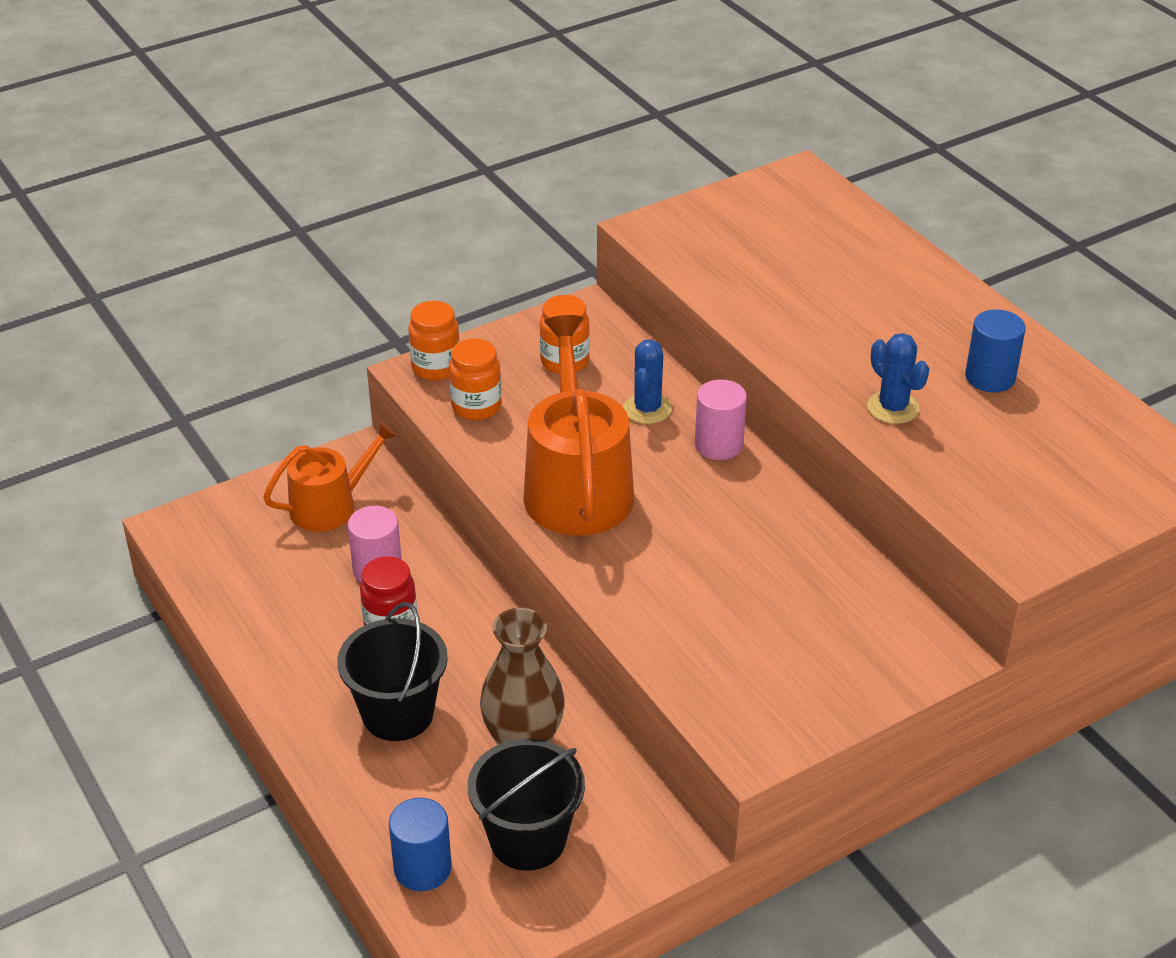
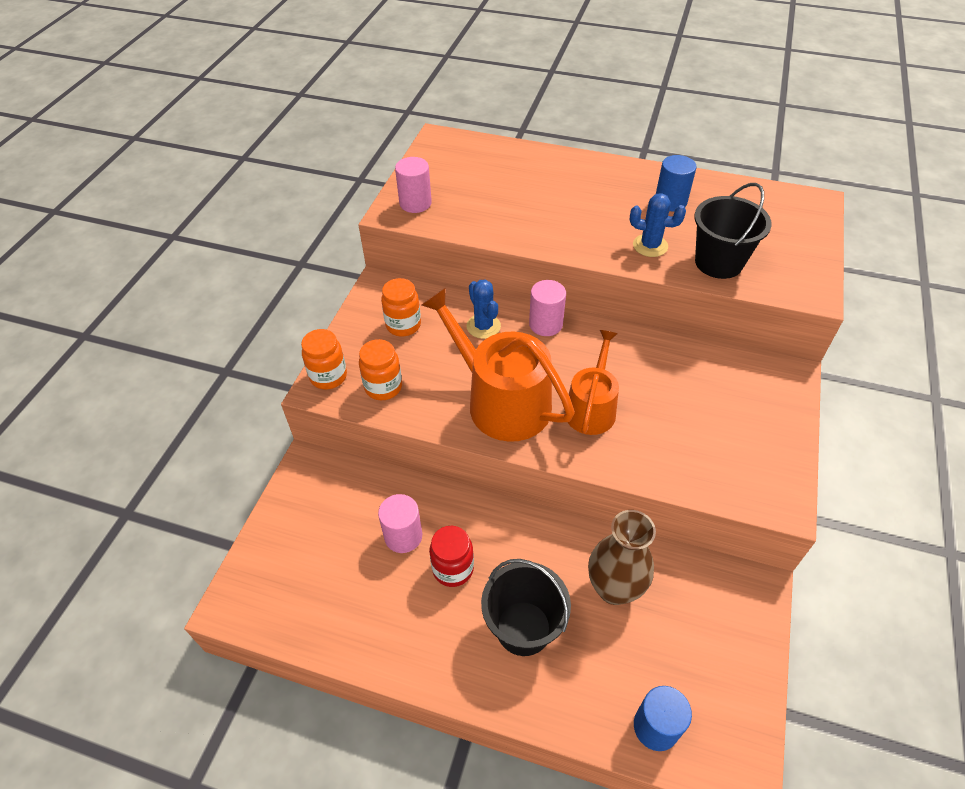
camera: 40 degrees left, 10 degrees up
orange watering can [263,421,398,532] -> orange watering can moved to [568,330,619,435]
black bucket [468,739,585,871] -> black bucket moved to [694,183,772,279]
none -> pink cylinder [395,157,432,213]

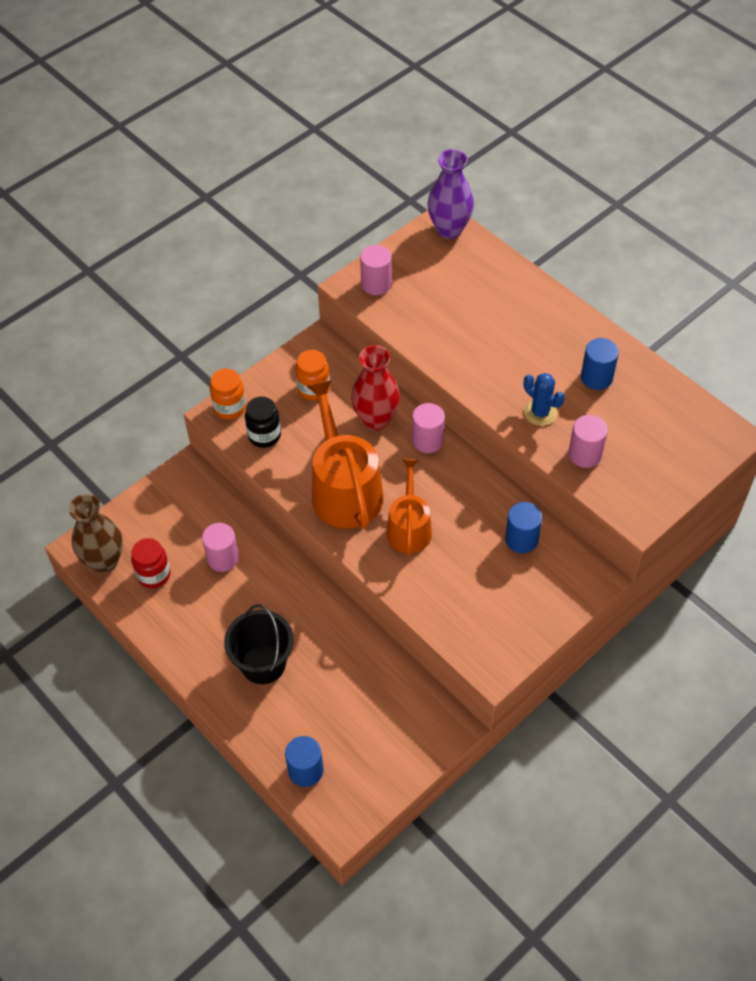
camera: 30 degrees right, 5 degrees up
orange jar [359,339,402,400] -> black jar [245,396,281,448]
red jar [429,525,474,587] -> red jar moved to [131,538,171,588]
blue cactus [466,280,501,339] -> red vase [351,345,400,430]
orange watering can [568,330,619,435] -> orange watering can turned 45 degrees counterclockwise [387,459,432,556]
brown vase [588,510,656,605] -> brown vase moved to [69,494,123,573]
black bucket [694,183,772,279] -> pink cylinder [568,415,608,468]
none -> purple vase [428,149,474,239]
none -> blue cylinder [505,502,542,553]

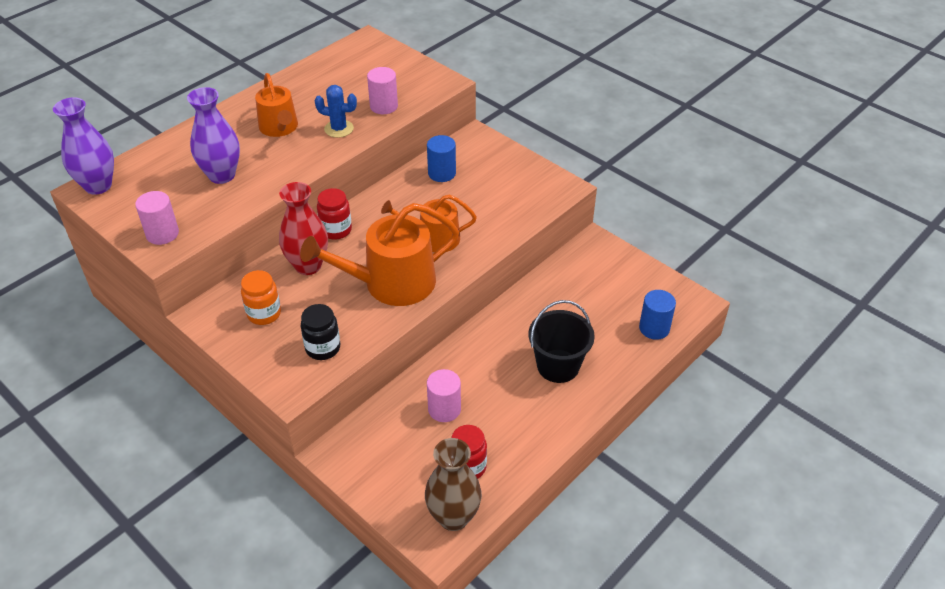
camera: 95 degrees left, 10 degrees down
orange jar [210,368,246,419] -> none
pink cylinder [412,403,445,453] -> red jar [317,188,352,240]
blue cactus [524,373,565,426] -> blue cactus turned 60 degrees clockwise [314,85,357,138]
blue cylinder [581,338,619,390] -> none
none -> purple vase [187,87,240,184]
none -> orange watering can [255,73,298,137]

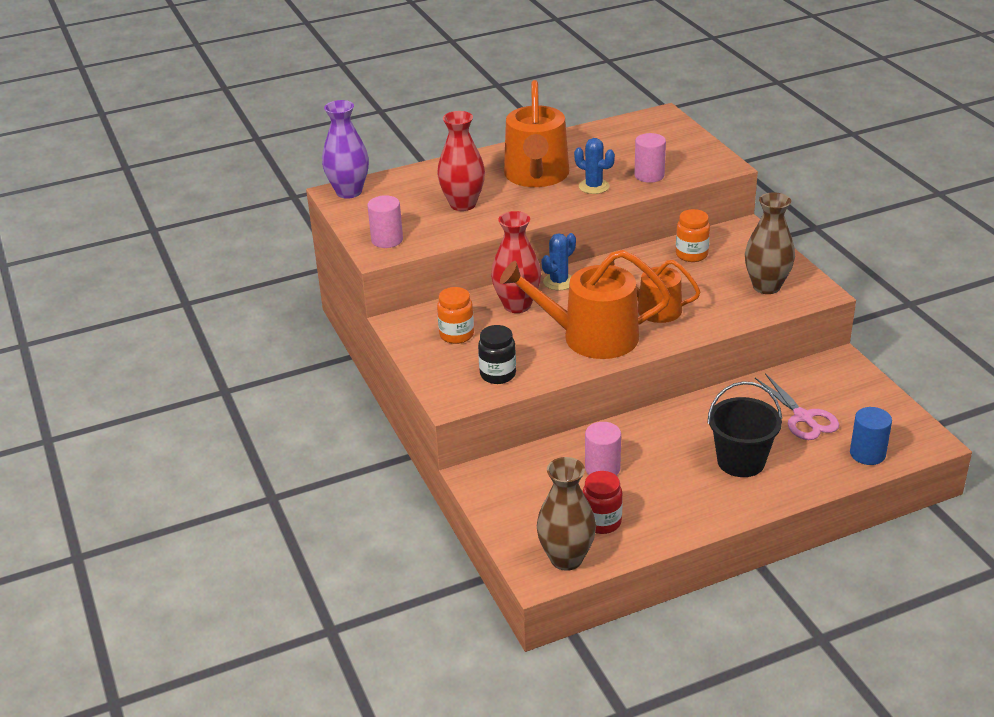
camera: 25 degrees right, 10 degrees down
purple vase [187,87,240,184] -> red vase [437,111,485,211]
orange watering can [255,73,298,137] -> orange watering can [504,80,569,187], size x1.62
red jar [317,188,352,240] -> blue cactus [541,233,576,290]
blue cylinder [427,135,456,182] -> orange jar [676,209,710,262]
none -> brown vase [745,192,795,294]
none -> pink scissors [755,373,839,440]

